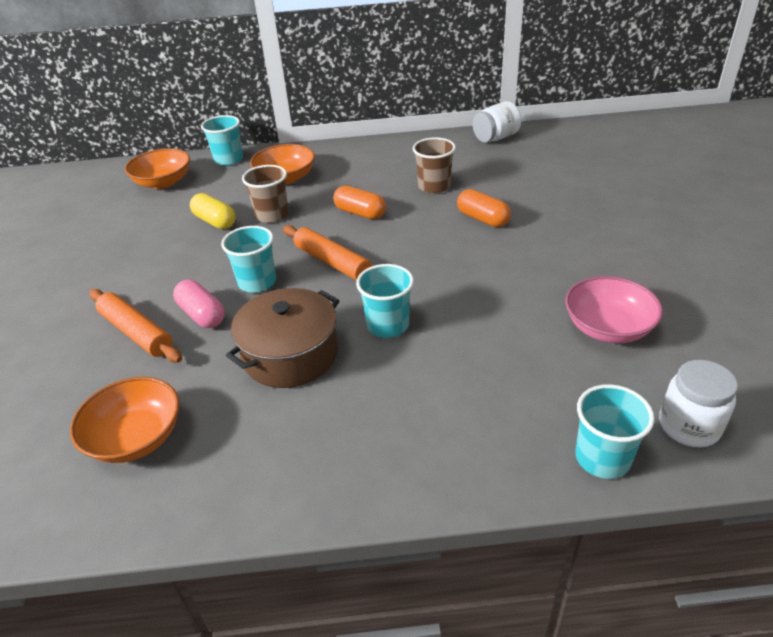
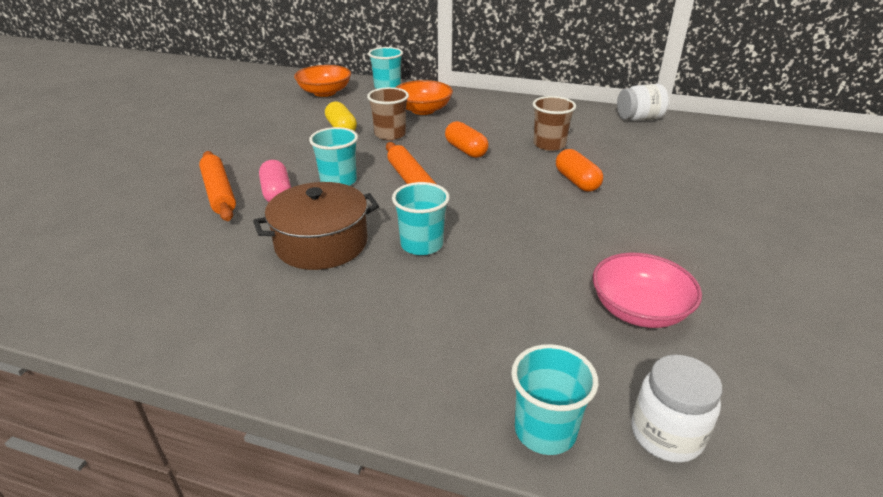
camera: 20 degrees right, 5 degrees down
orange bowl [70,377,179,463] -> none

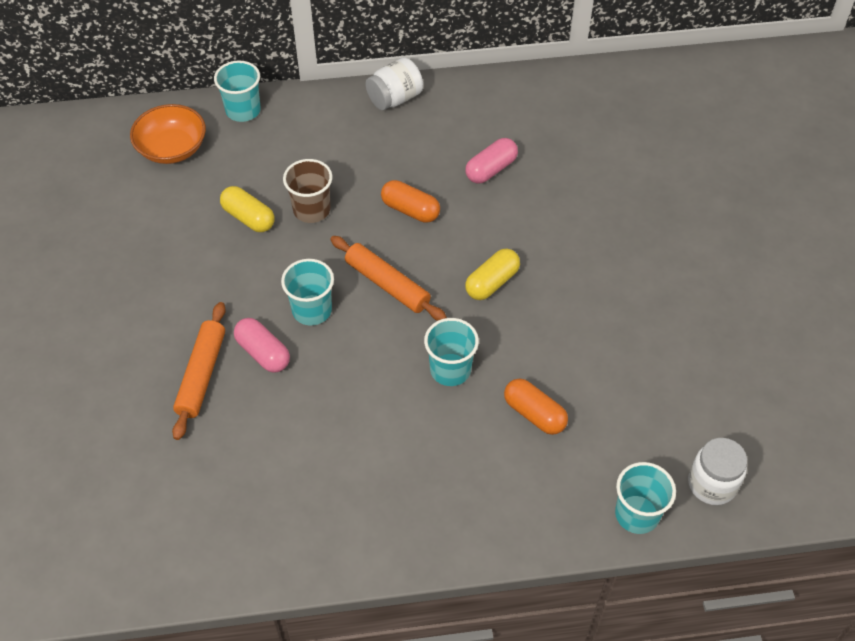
camera: 25 degrees left, 20 degrees up
orange rolling pin [199,151,236,221] -> orange rolling pin turned 60 degrees clockwise [172,302,226,440]
brown pot [253,182,379,270] -> none
orange bowl [395,80,453,115] -> none
brown cup [533,96,576,151] -> pink capsule [465,138,518,184]
orange capsule [556,149,603,192] -> orange capsule moved to [504,378,568,435]
pink bowl [593,253,702,328] -> none
white jar [617,84,669,121] -> white jar moved to [366,57,423,110]
none -> yellow capsule [465,249,520,300]

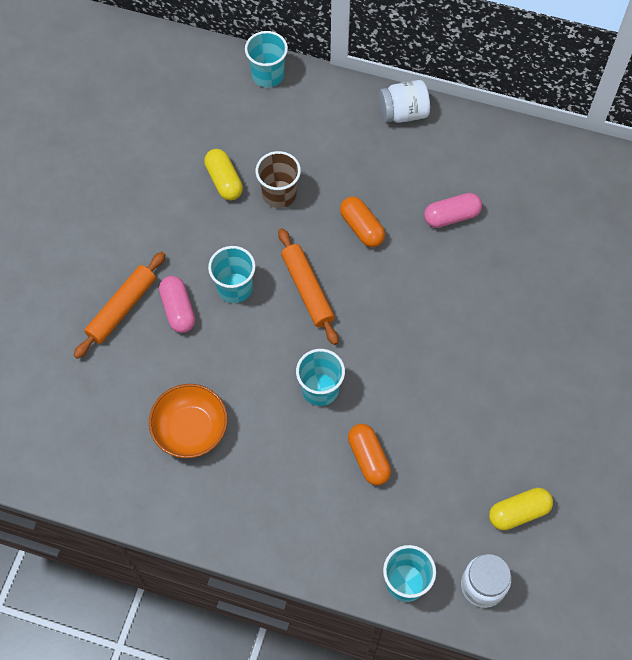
camera: 25 degrees right, 10 degrees up
orange bowl [130,104,206,164] -> orange bowl moved to [149,384,228,458]
yellow capsule [465,249,520,300] -> yellow capsule moved to [489,488,553,531]

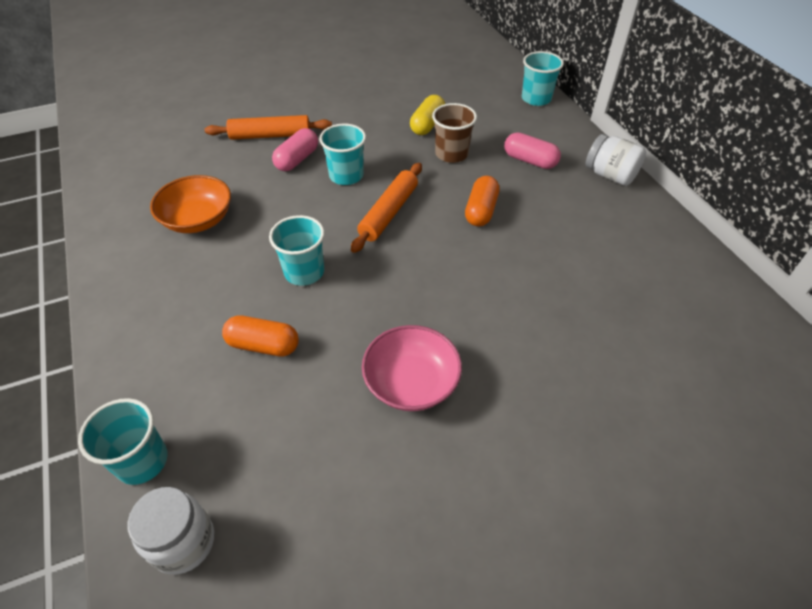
camera: 50 degrees right, 15 degrees down
orange capsule [348,424,391,485] -> orange capsule turned 75 degrees clockwise [222,315,299,357]
pink capsule [424,193,482,228] -> pink capsule moved to [504,132,561,169]
yellow capsule [489,488,553,531] -> none
none -> pink bowl [362,325,462,411]

